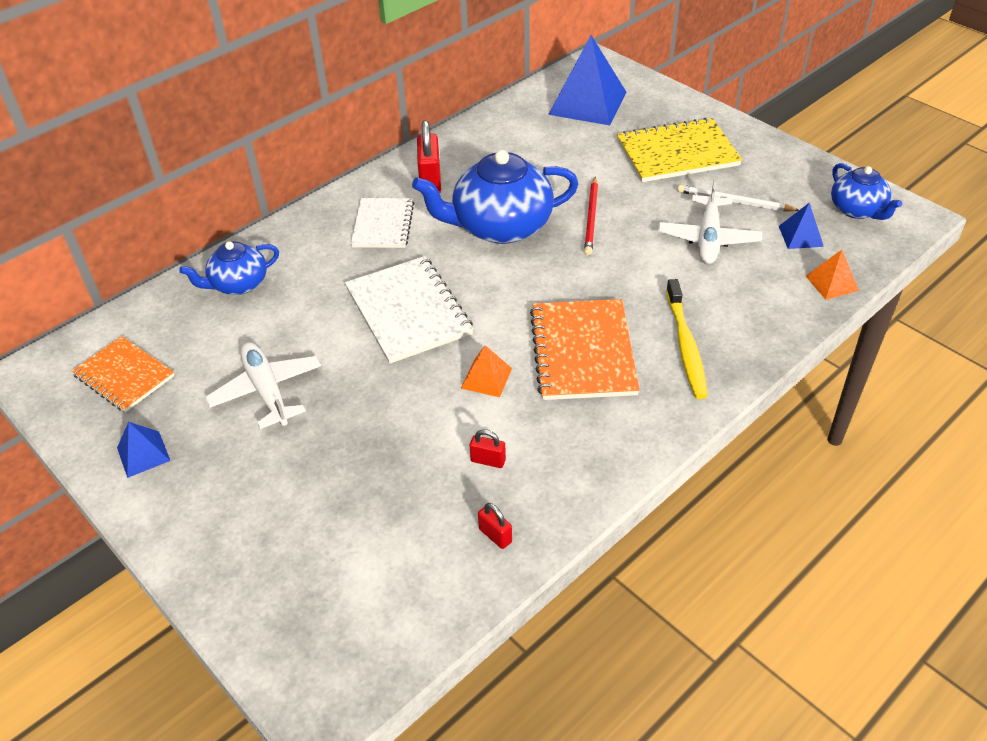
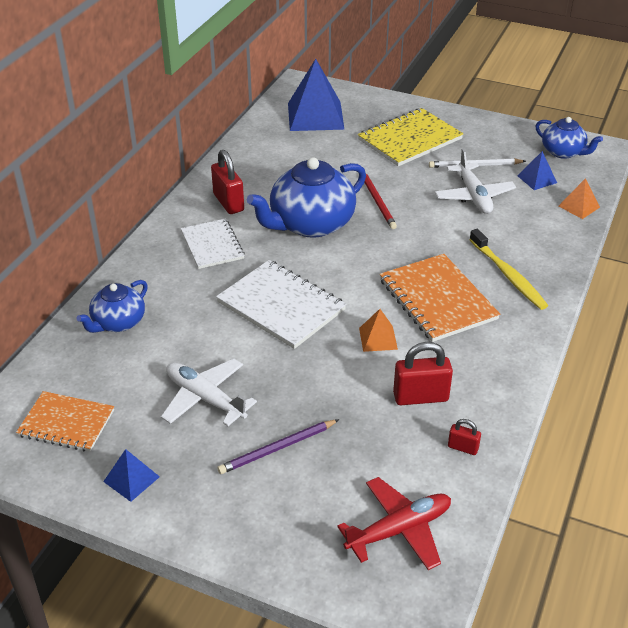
camera: 25 degrees left, 5 degrees down
red padlock [470,429,506,468] -> red padlock [393,342,453,405], size x1.90
none -> purple pencil [217,419,339,474]
none -> red plane [337,477,451,570]

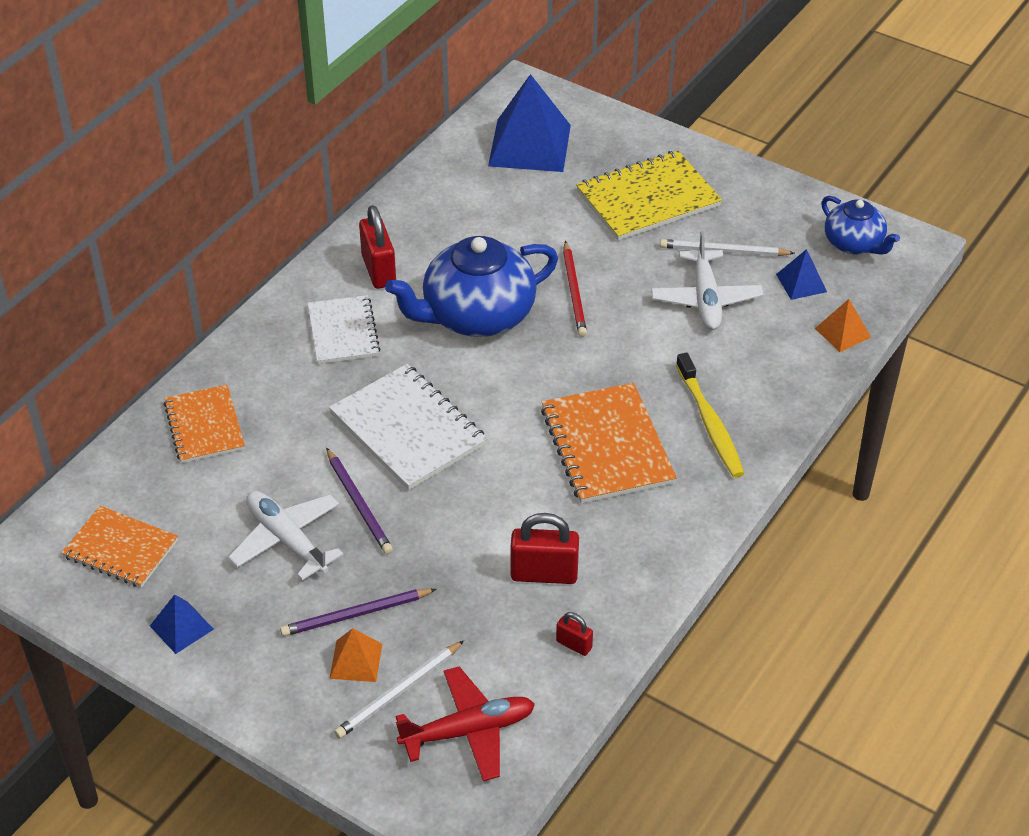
camera: 10 degrees right, 5 degrees up
blue teapot [77,280,148,333] -> orange notebook [164,384,245,463]
orange pyramid [359,309,398,352] -> orange pyramid moved to [329,628,382,682]
none -> purple pencil [326,448,393,554]
none -> white pencil [334,641,464,739]

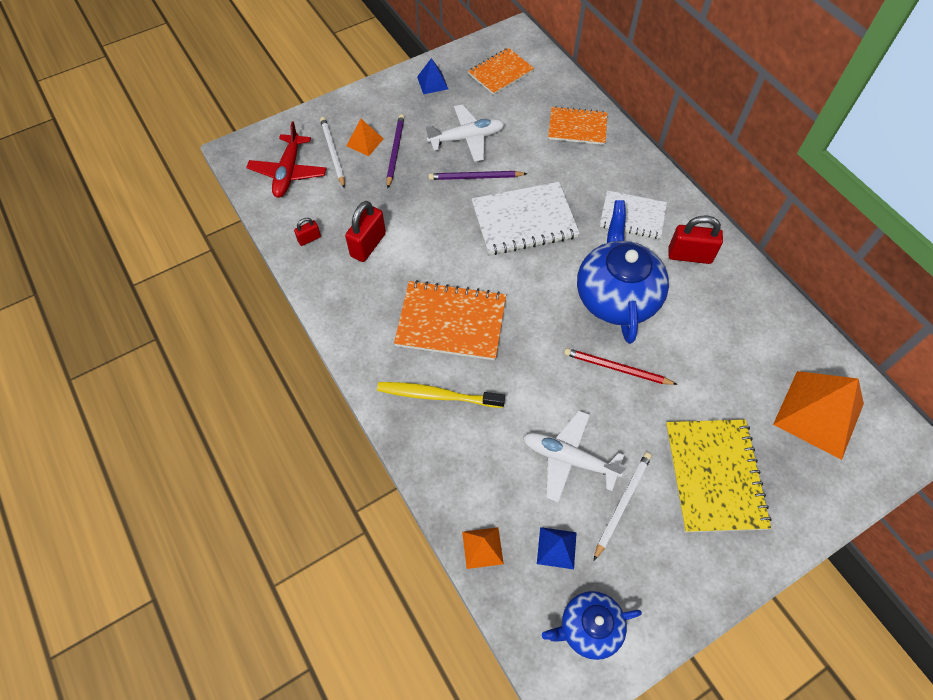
camera: 115 degrees right, 15 degrees up
blue pyramid [488,74,571,172] -> orange pyramid [773,371,864,460]

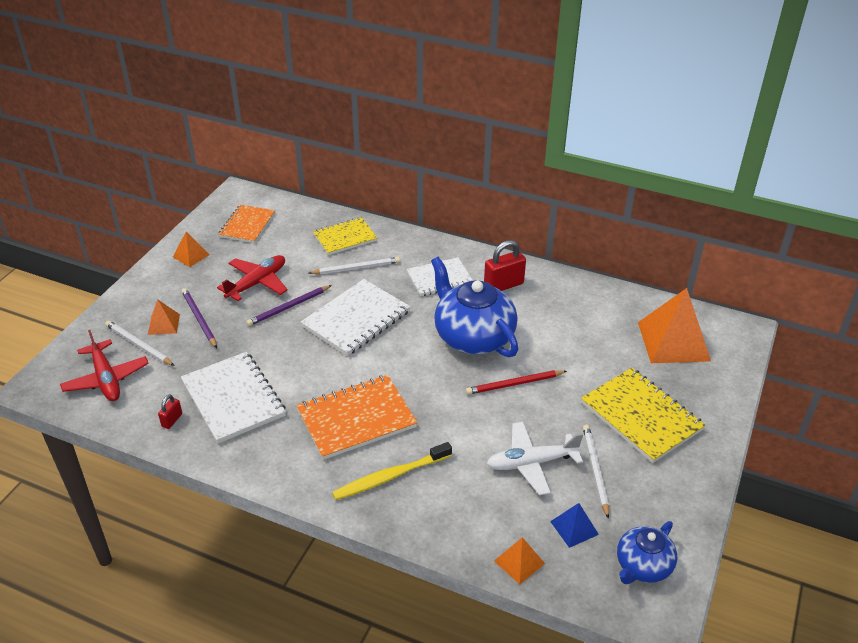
camera: 35 degrees left, 20 degrees down
red padlock [345,201,386,262] -> white notebook [181,352,286,444]
blue pyramid [417,58,448,94] -> orange pyramid [173,232,210,267]
white plane [426,104,504,162] -> red plane [217,255,288,301]
orange notebook [548,106,607,145] -> yellow notebook [313,217,377,255]
none -> white pencil [309,257,400,274]

